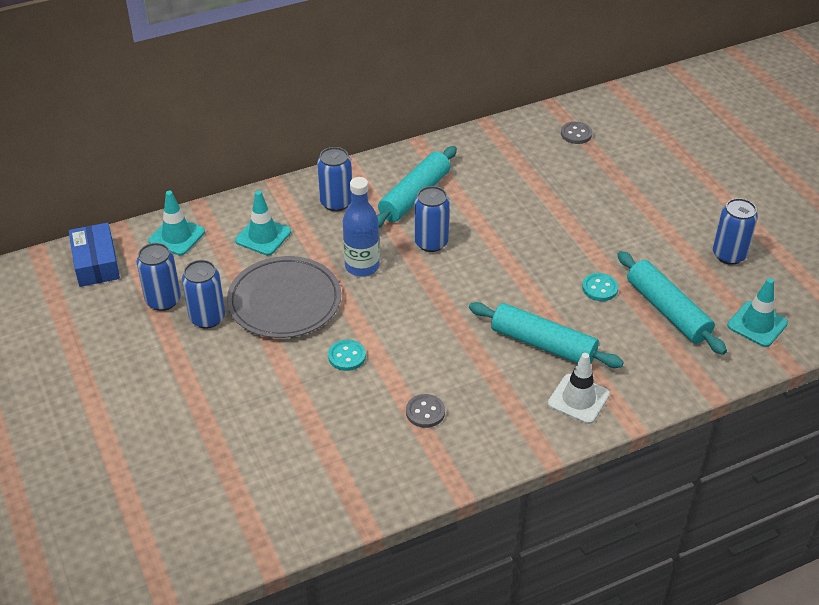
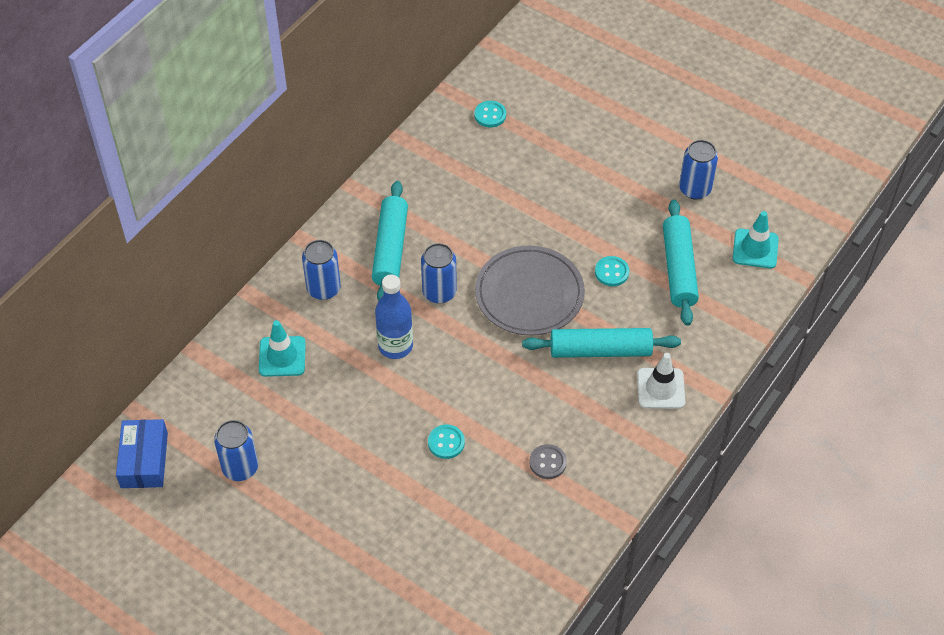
camera: 30 degrees left, 10 degrees up
blue box [69,223,120,287] -> blue box turned 45 degrees clockwise [116,419,168,488]
turquoise traffic cone [148,191,205,255] -> none
blue can [182,260,225,328] -> none
grey plate [227,256,341,338] -> grey plate moved to [475,246,585,336]
grey button [561,122,592,144] -> turquoise button [474,101,506,127]
turquoise rolling pin [617,251,727,355] -> turquoise rolling pin turned 60 degrees clockwise [663,200,699,326]

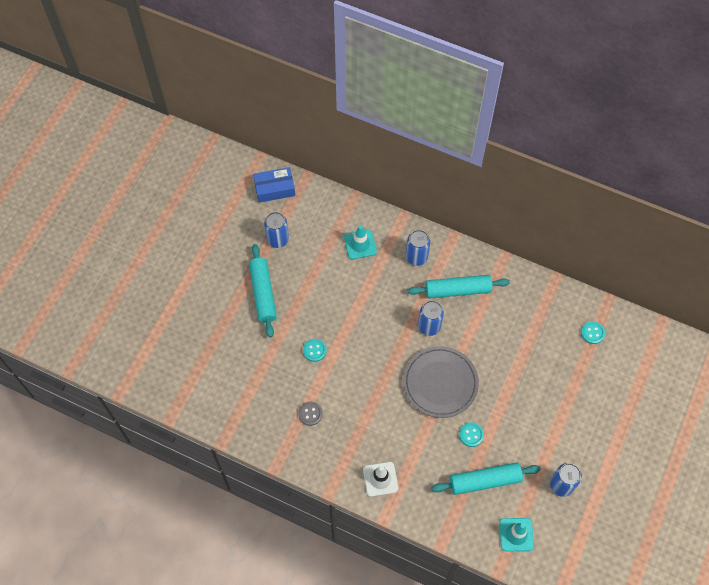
camera: 80 degrees right, 10 degrees up
blue bottle [375,274,413,359] -> none
turquoise rolling pin [522,328,681,358] -> turquoise rolling pin moved to [249,244,277,338]

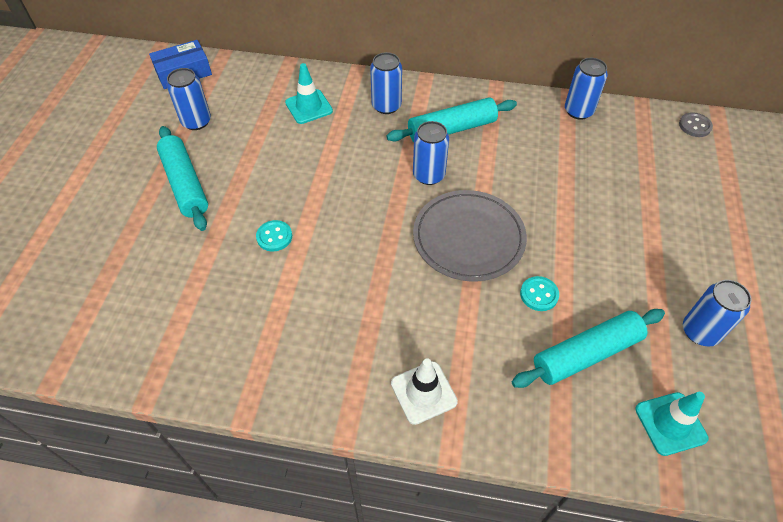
camera: 15 degrees left, 10 degrees down
grey button [298,402,323,426] -> grey button moved to [679,113,713,137]
turquoise button [581,321,605,344] -> none
none -> blue can [565,58,608,120]

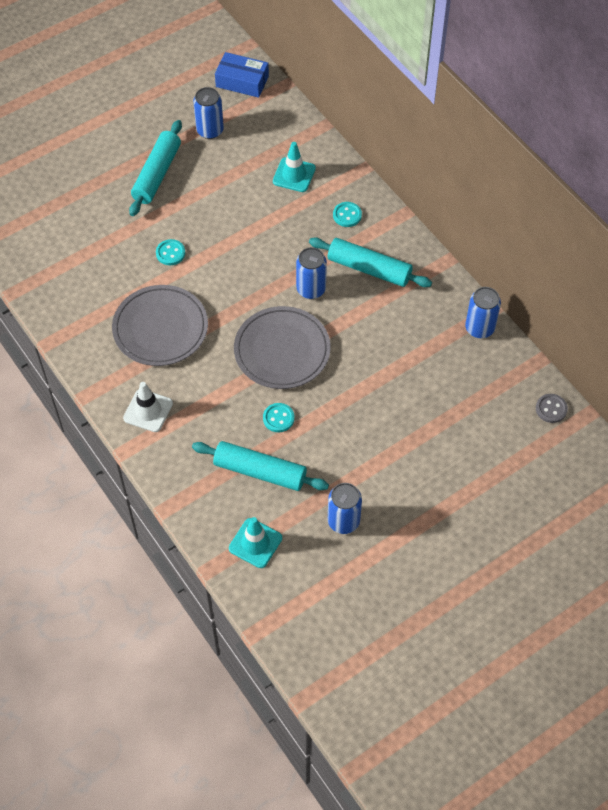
camera: 45 degrees right, 5 degrees up
blue can [370,52,402,114] -> turquoise button [333,202,362,227]
none -> grey plate [112,285,208,366]

